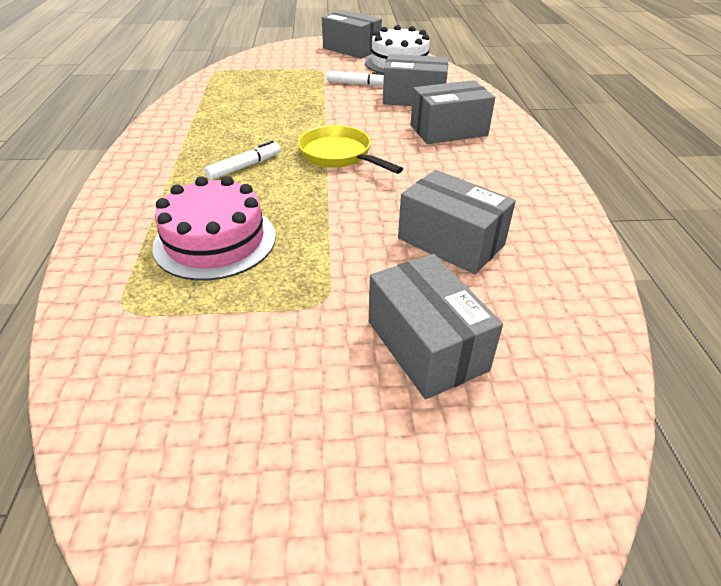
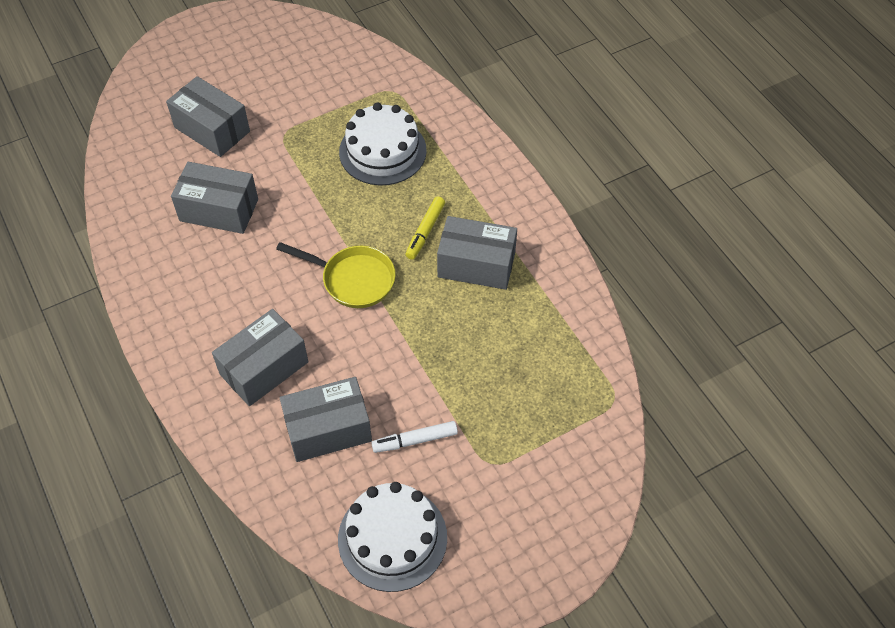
camera: 155 degrees right, 15 degrees up
pink cake [152,176,276,281] -> white cake [339,103,427,185]
white marker [204,141,281,180] -> yellow marker [405,196,445,260]
grey box [322,10,382,59] -> grey box moved to [437,216,517,290]

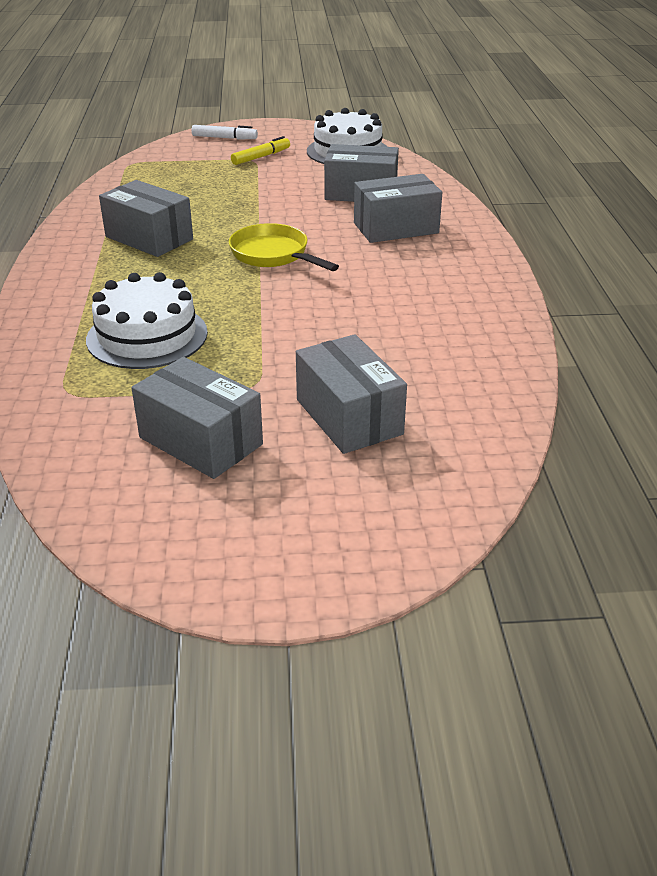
camera: 155 degrees left, 20 degrees down
grey box [171,162,258,234] -> grey box moved to [131,357,263,479]
white marker [371,421,458,453] -> white marker moved to [192,125,258,140]
yellow marker [405,196,445,260] -> yellow marker moved to [231,136,290,165]

